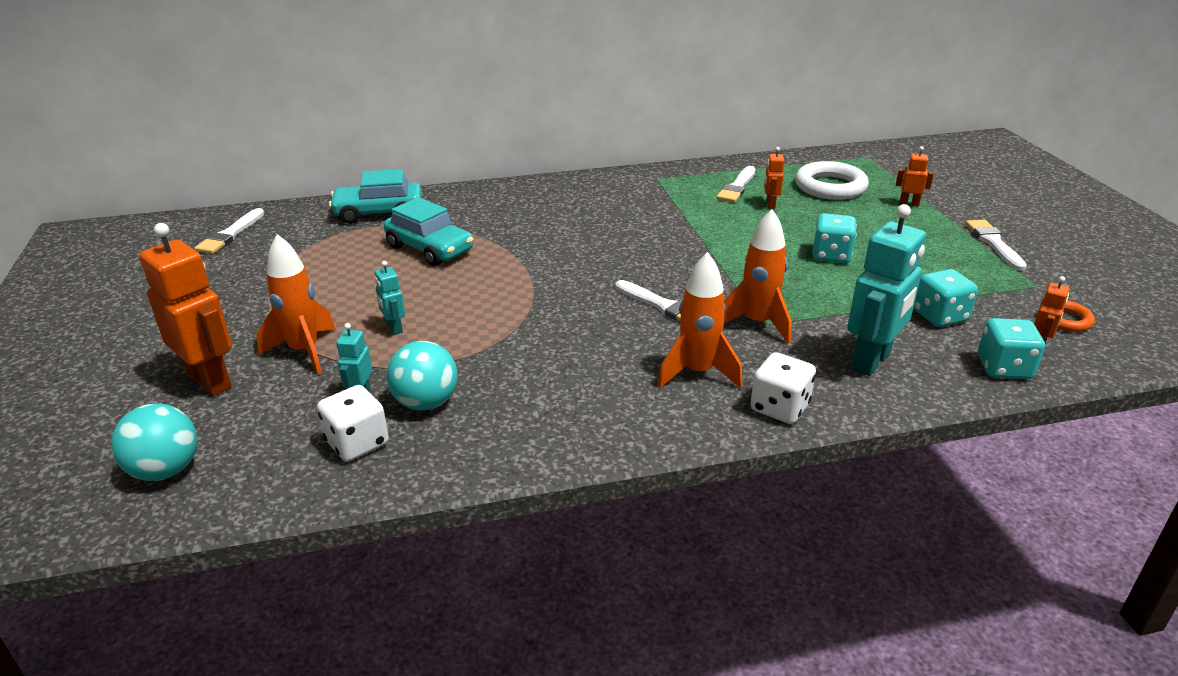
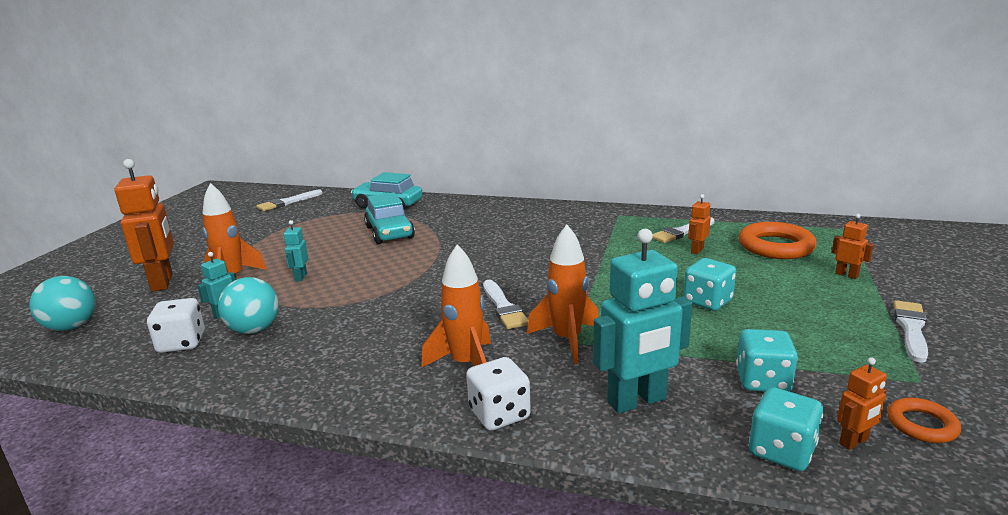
camera: 30 degrees right, 10 degrees down
white ring [795,161,869,200] -> orange ring [739,222,817,259]

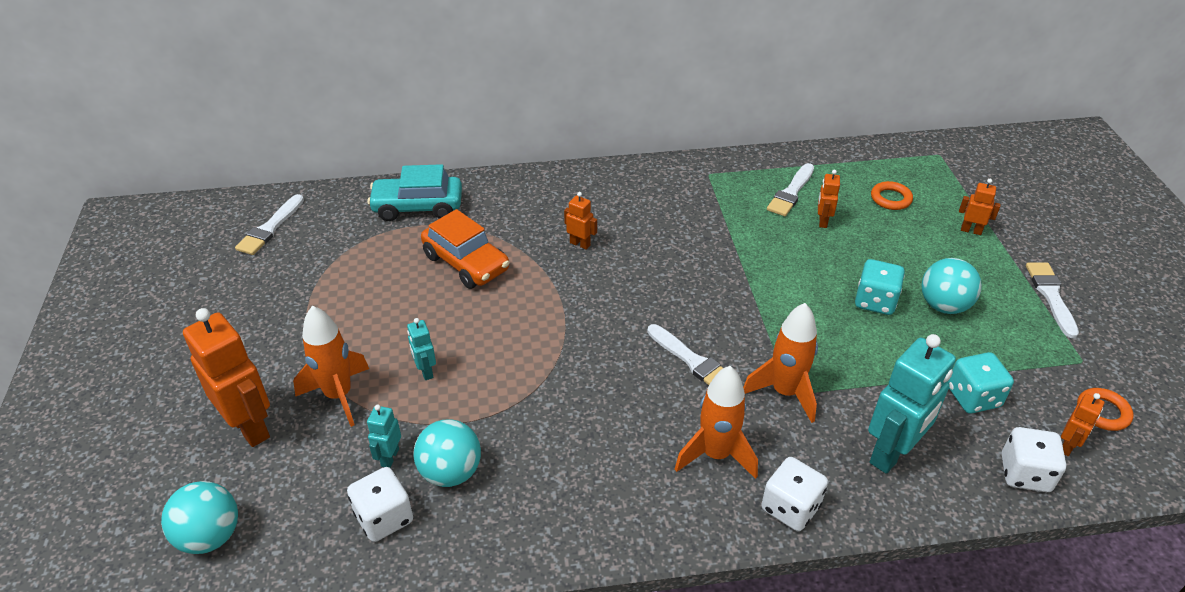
camera: 25 degrees left, 20 degrees up
turquoise car [364,192,415,244] -> orange car [421,209,509,289]
orange ring [739,222,817,259] -> orange ring [871,181,913,210], size x0.54
turquoise dice [749,387,824,471] -> white dice [1002,427,1066,492]
none -> orange robot [564,192,597,250]
none -> turquoise ball [921,258,982,314]

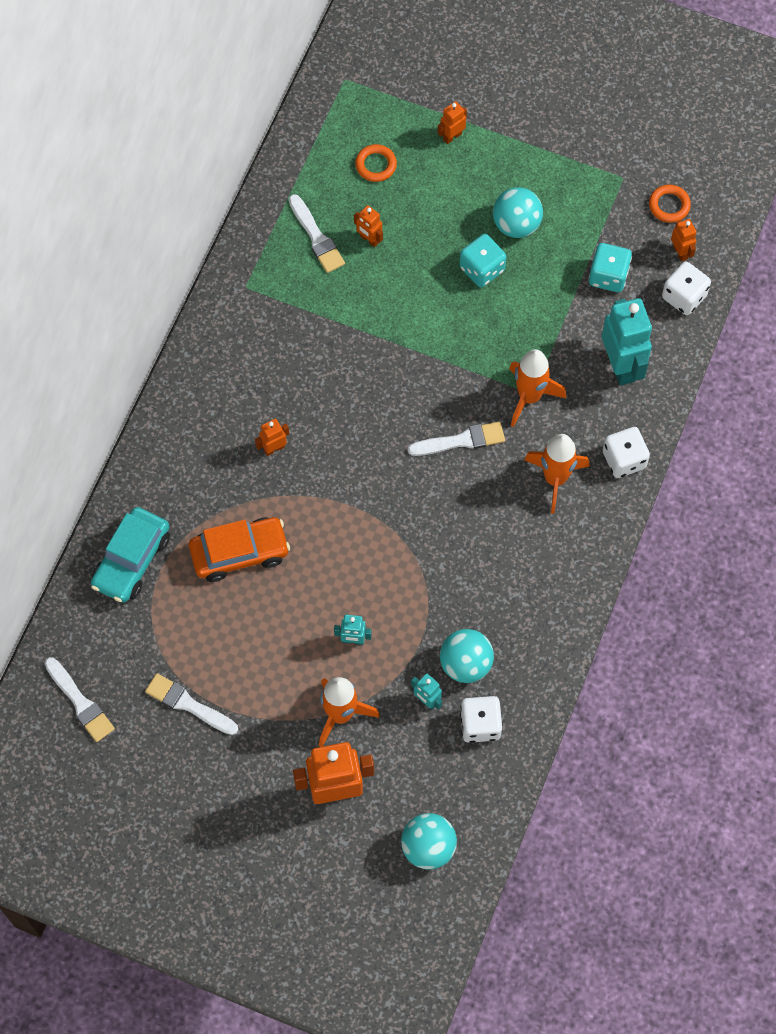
camera: 60 degrees left, 25 degrees up
white brush [1026,263,1079,338] -> white brush moved to [145,673,238,735]

